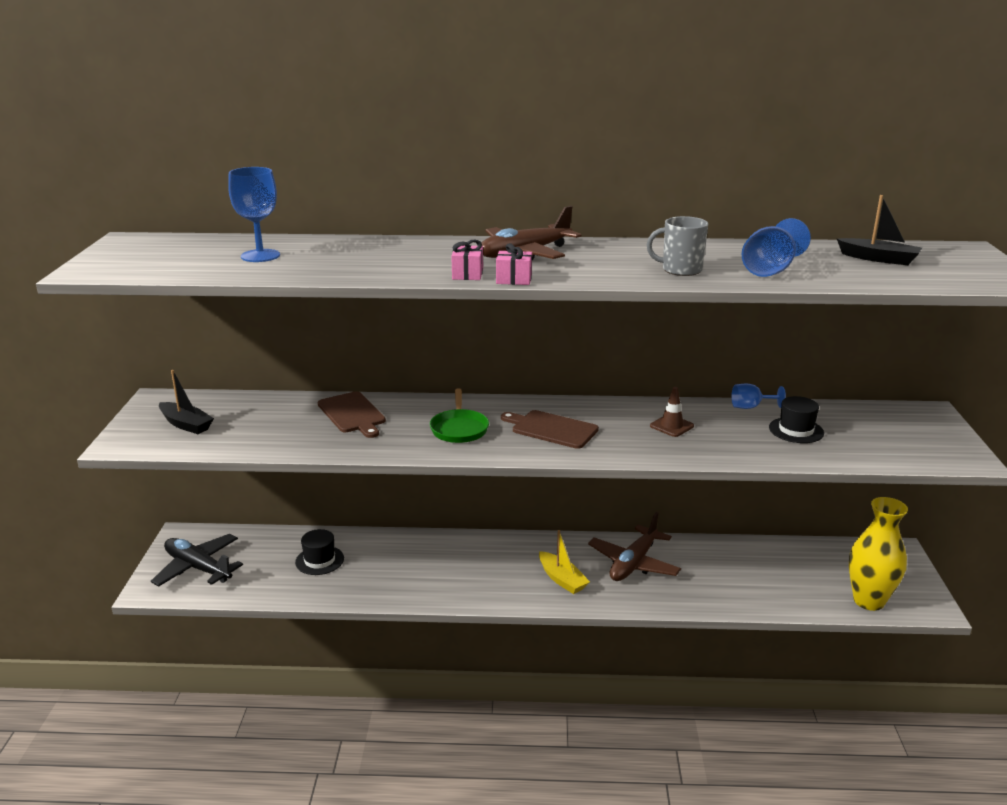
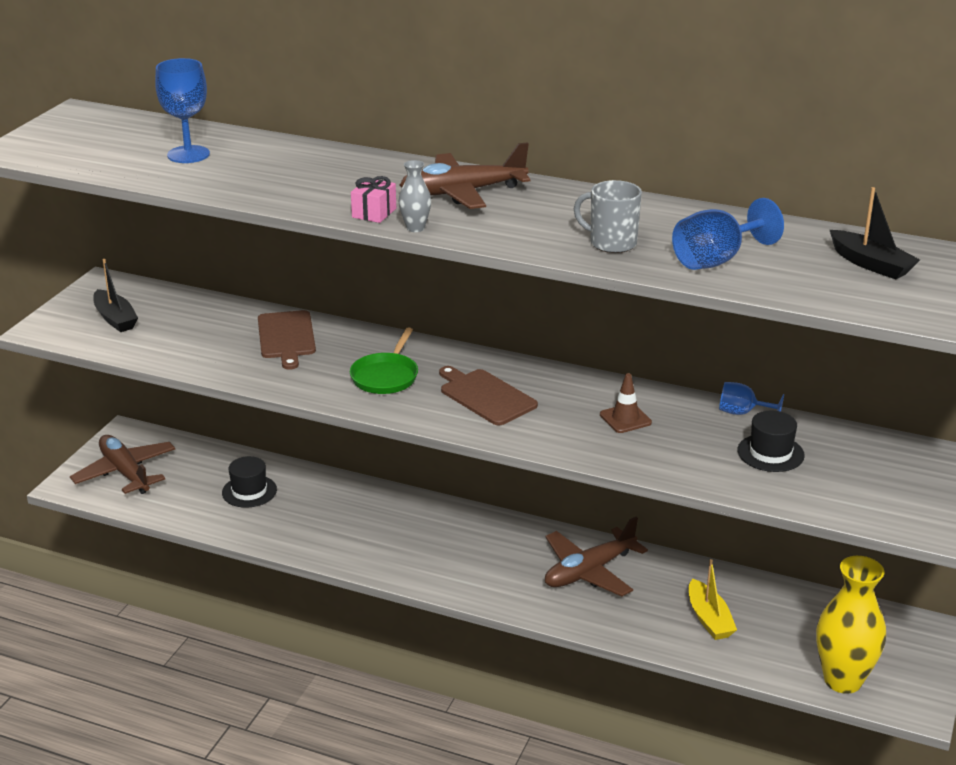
camera: 20 degrees right, 5 degrees up
black plane [151,534,243,587] -> brown plane [70,435,175,494]
pink gift [496,243,532,285] -> grey vase [399,160,431,232]
yellow boat [539,530,590,594] -> yellow boat moved to [689,559,737,640]

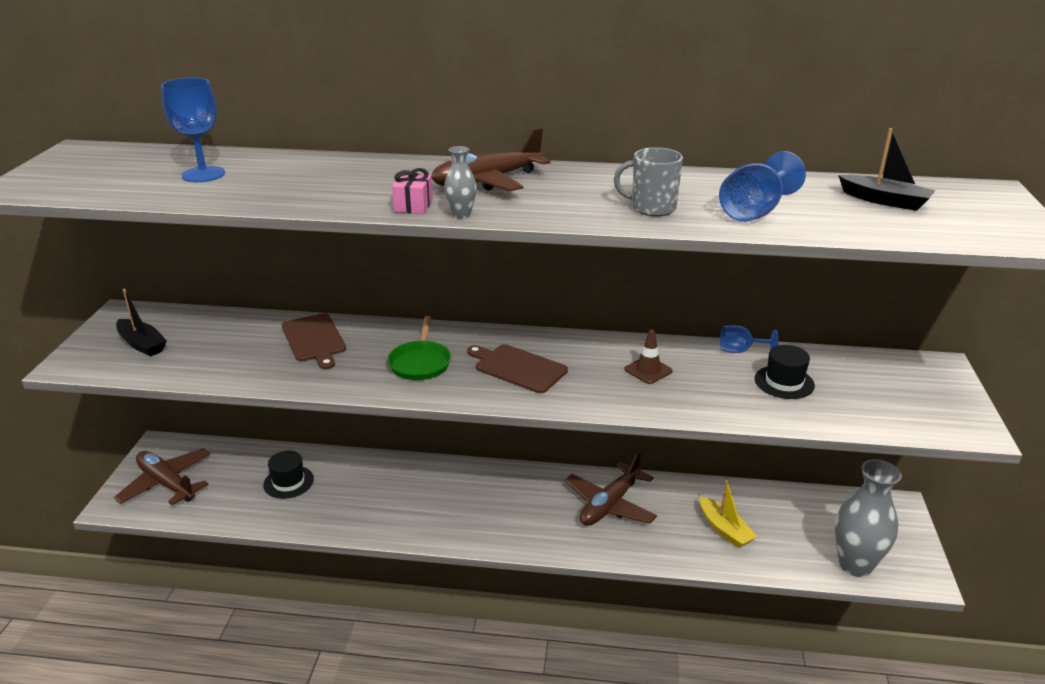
camera: 15 degrees left, 0 degrees up
yellow vase [816,556,886,694] -> grey vase [835,459,902,577]

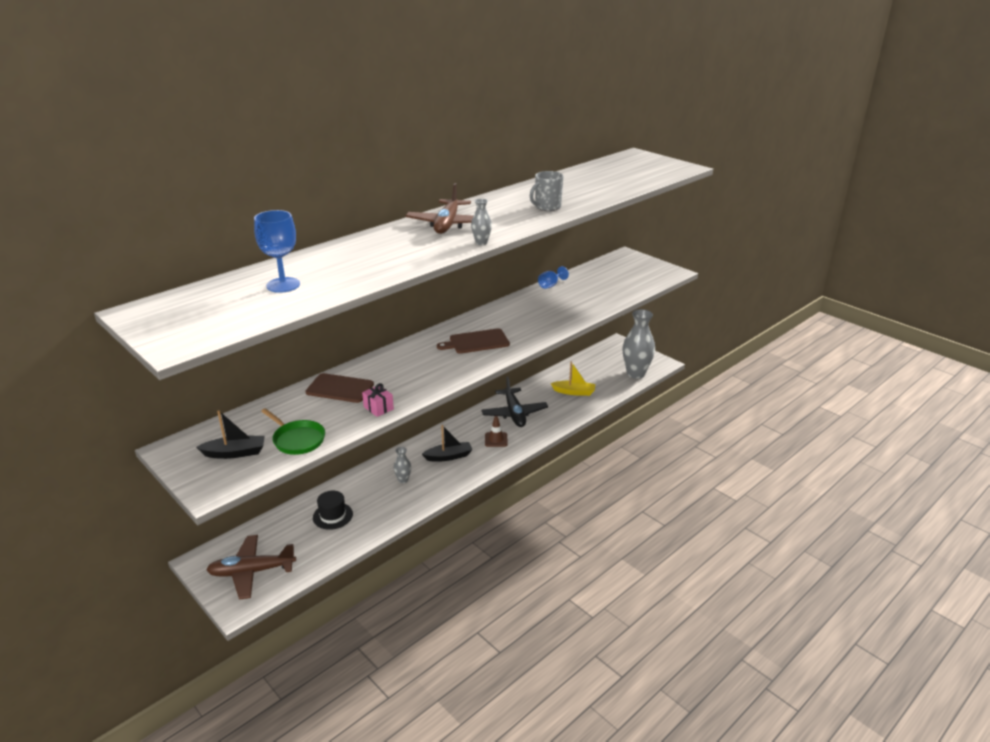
camera: 50 degrees left, 0 degrees up
green pan [387,316,451,380] -> green pan moved to [261,408,325,455]
pink gift [392,168,433,214] -> pink gift moved to [362,383,394,417]
brown plane [564,451,657,526] -> black plane [482,376,548,427]
brown traffic cone [624,330,673,384] -> brown traffic cone moved to [485,416,508,447]
blue goblet [719,151,806,222] -> none
black hat [755,345,815,399] -> none
black boat [838,128,935,211] -> black boat moved to [422,425,472,462]
none -> grey vase [394,447,411,483]

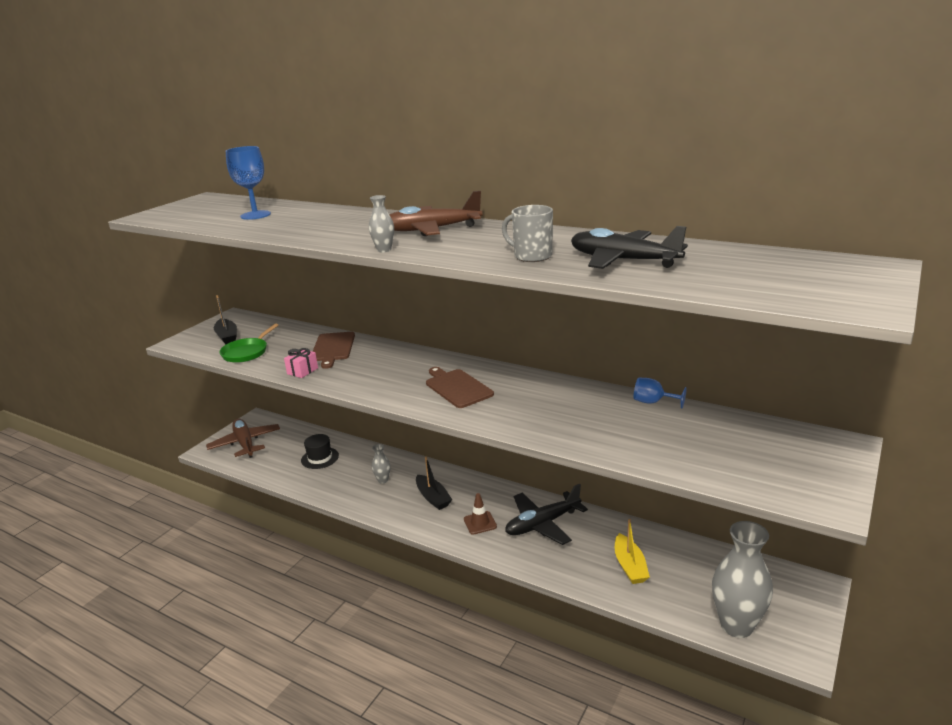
camera: 75 degrees right, 5 degrees down
none -> black plane [571,226,688,269]

